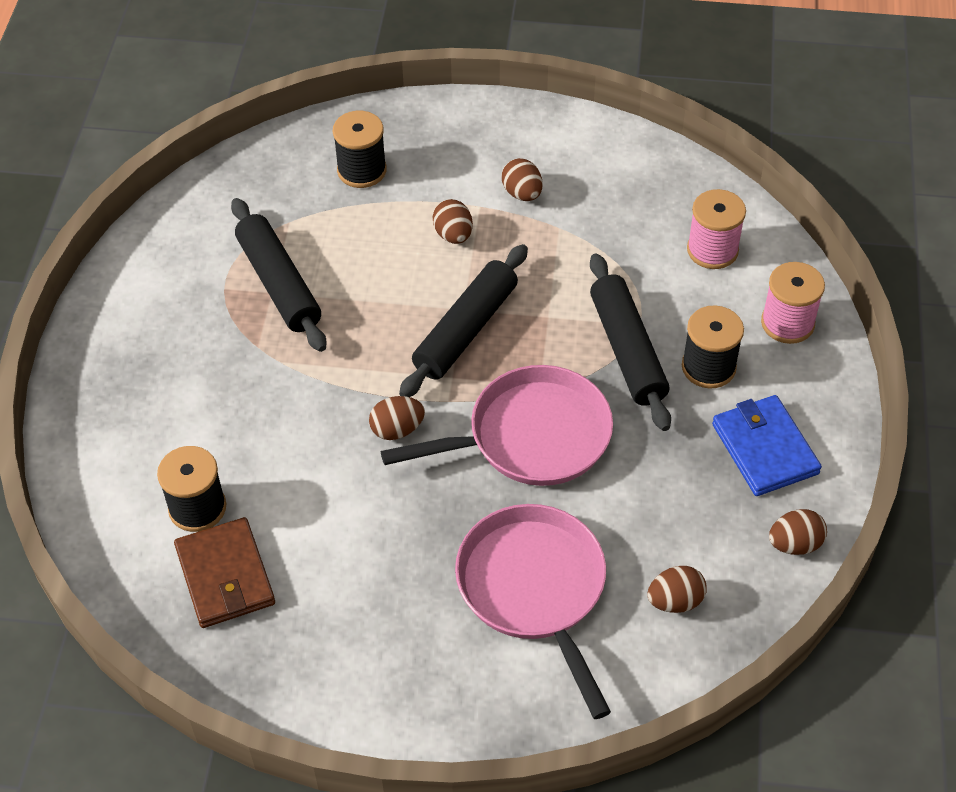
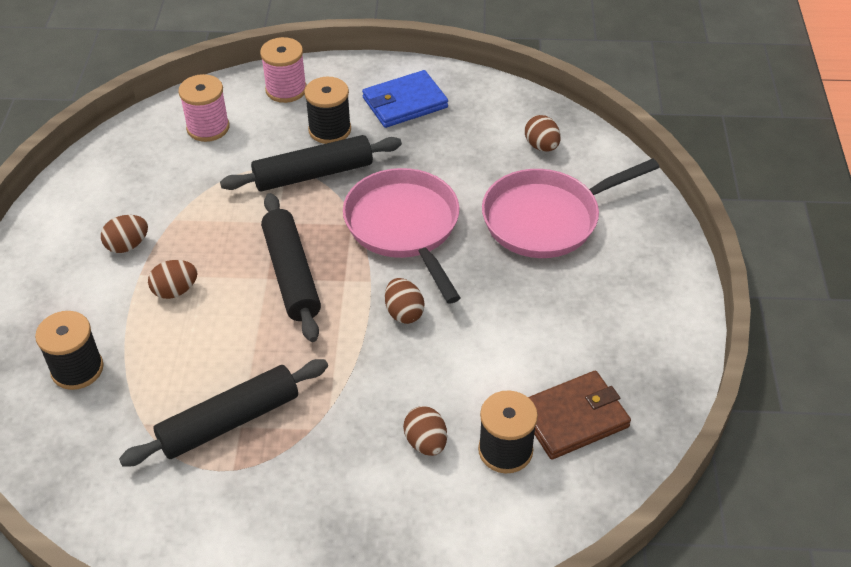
camera: 95 degrees left, 5 degrees down
black rolling pin [399,244,528,397] -> black rolling pin turned 45 degrees clockwise [261,193,321,342]
brown egg [769,509,827,555] -> brown egg moved to [403,406,447,456]

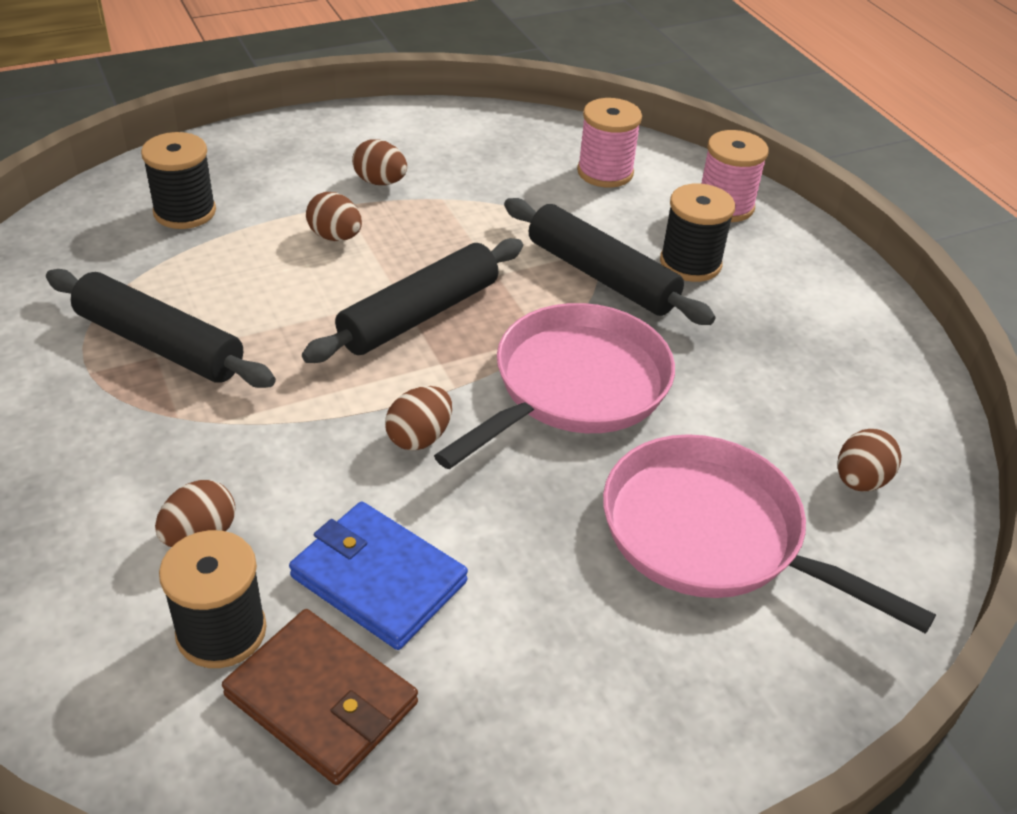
camera: 60 degrees right, 5 degrees down
blue wallet [362,70,448,128] -> blue wallet moved to [289,501,468,650]

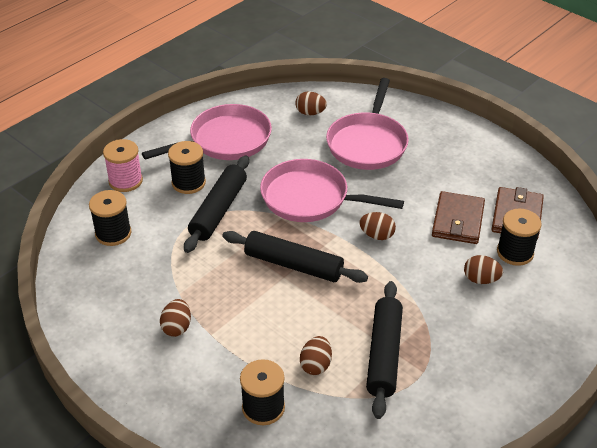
camera: 110 degrees left, 0 degrees up
blue wallet [289,501,468,650] -> brown wallet [432,191,485,244]
brown egg [306,192,362,241] -> brown egg moved to [300,336,332,375]
pink spool [577,98,642,188] -> black spool [89,190,131,246]
none -> pink pan [142,104,272,160]

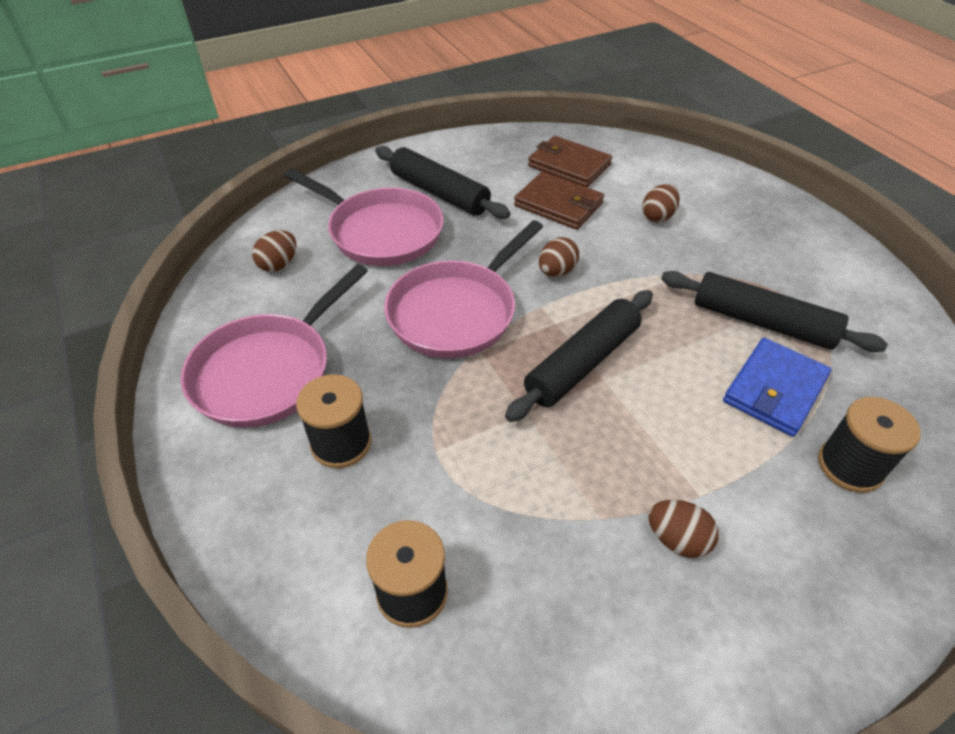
camera: 70 degrees left, 5 degrees up
pink spool [103,139,143,192] -> none
pink pan [142,104,272,160] -> pink pan turned 135 degrees counterclockwise [181,264,368,428]
black rolling pin [184,155,249,253] -> black rolling pin moved to [375,146,510,219]
brown egg [300,336,332,375] -> blue wallet [723,338,832,437]
black spool [497,209,542,266] -> none

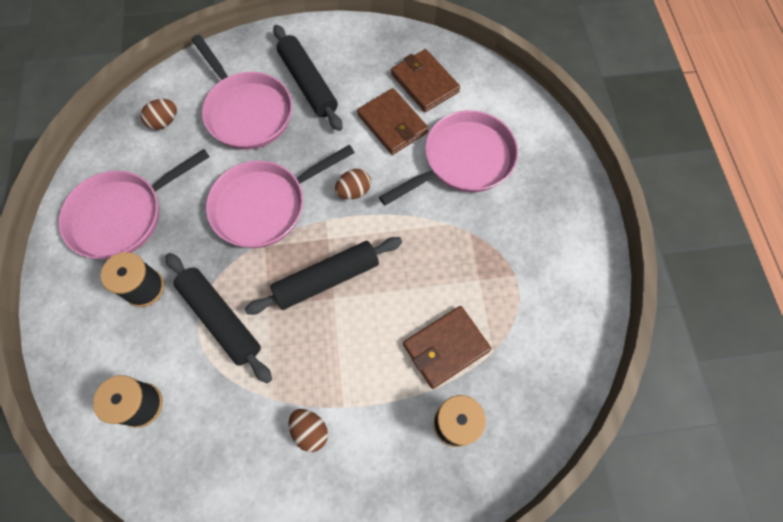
camera: 20 degrees right, 20 degrees up
brown egg [642,184,680,222] -> pink pan [379,110,518,206]
black rolling pin [661,271,888,352] -> black rolling pin moved to [165,253,272,383]
blue wallet [723,338,832,437] -> brown wallet [403,306,492,389]

